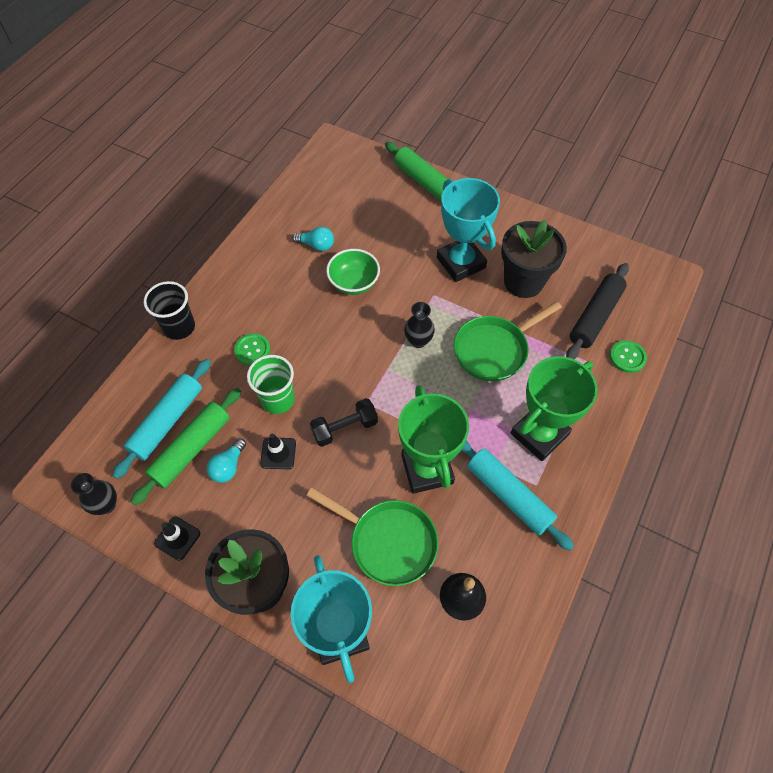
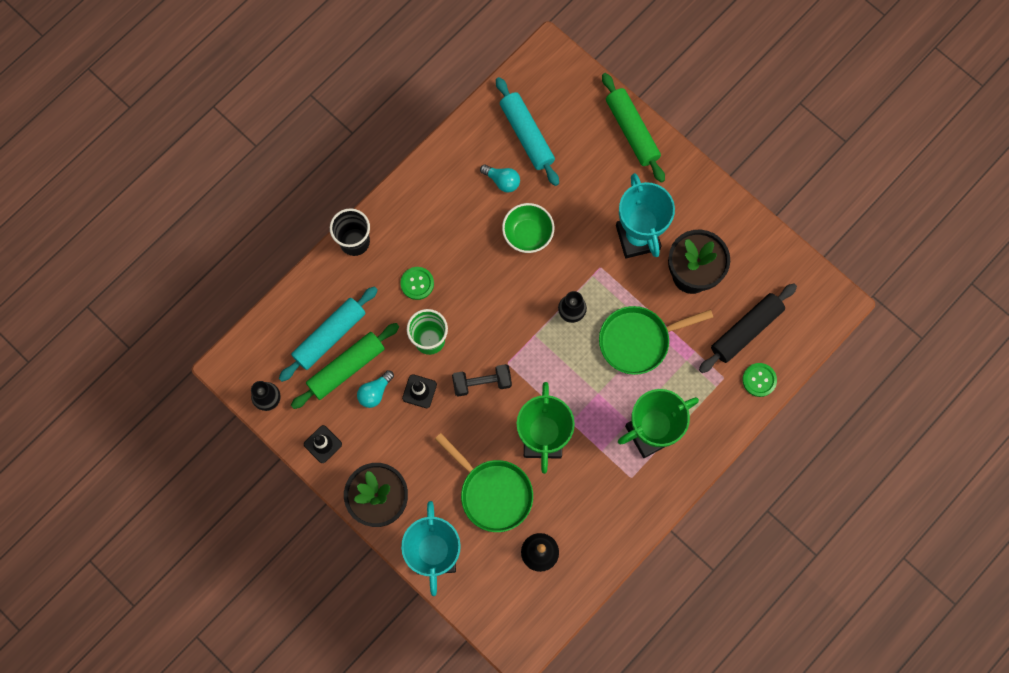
camera: 15 degrees right, 15 degrees up
turquoise rolling pin [461,440,574,551] -> turquoise rolling pin moved to [496,77,559,186]

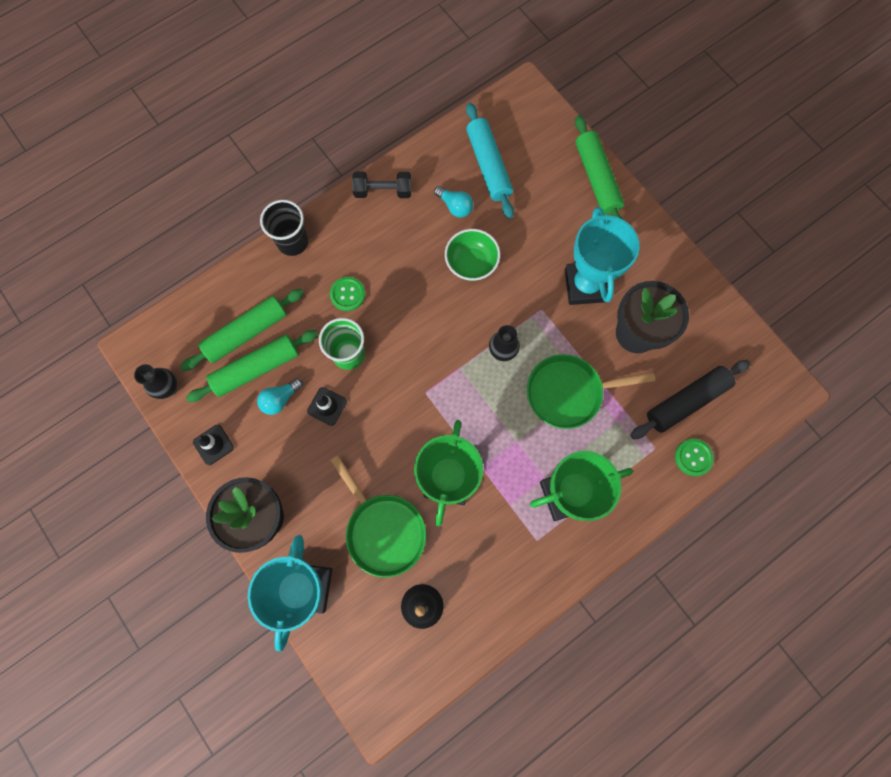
camera: 10 degrees right, 0 degrees up
turquoise rolling pin [279,286,378,382] -> green rolling pin [180,289,304,371]
black dumbbell [452,364,512,397] -> black dumbbell moved to [352,172,411,198]

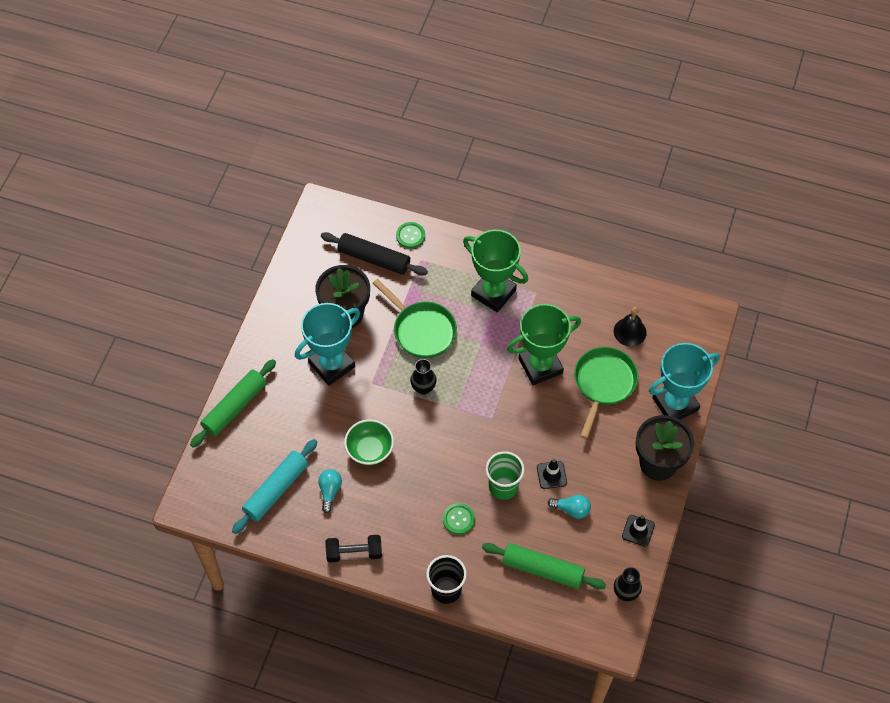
camera: 125 degrees left, 15 degrees down
green rolling pin [186,330,318,402] -> none
black dumbbell [352,172,411,198] -> black dumbbell turned 60 degrees counterclockwise [326,535,382,563]

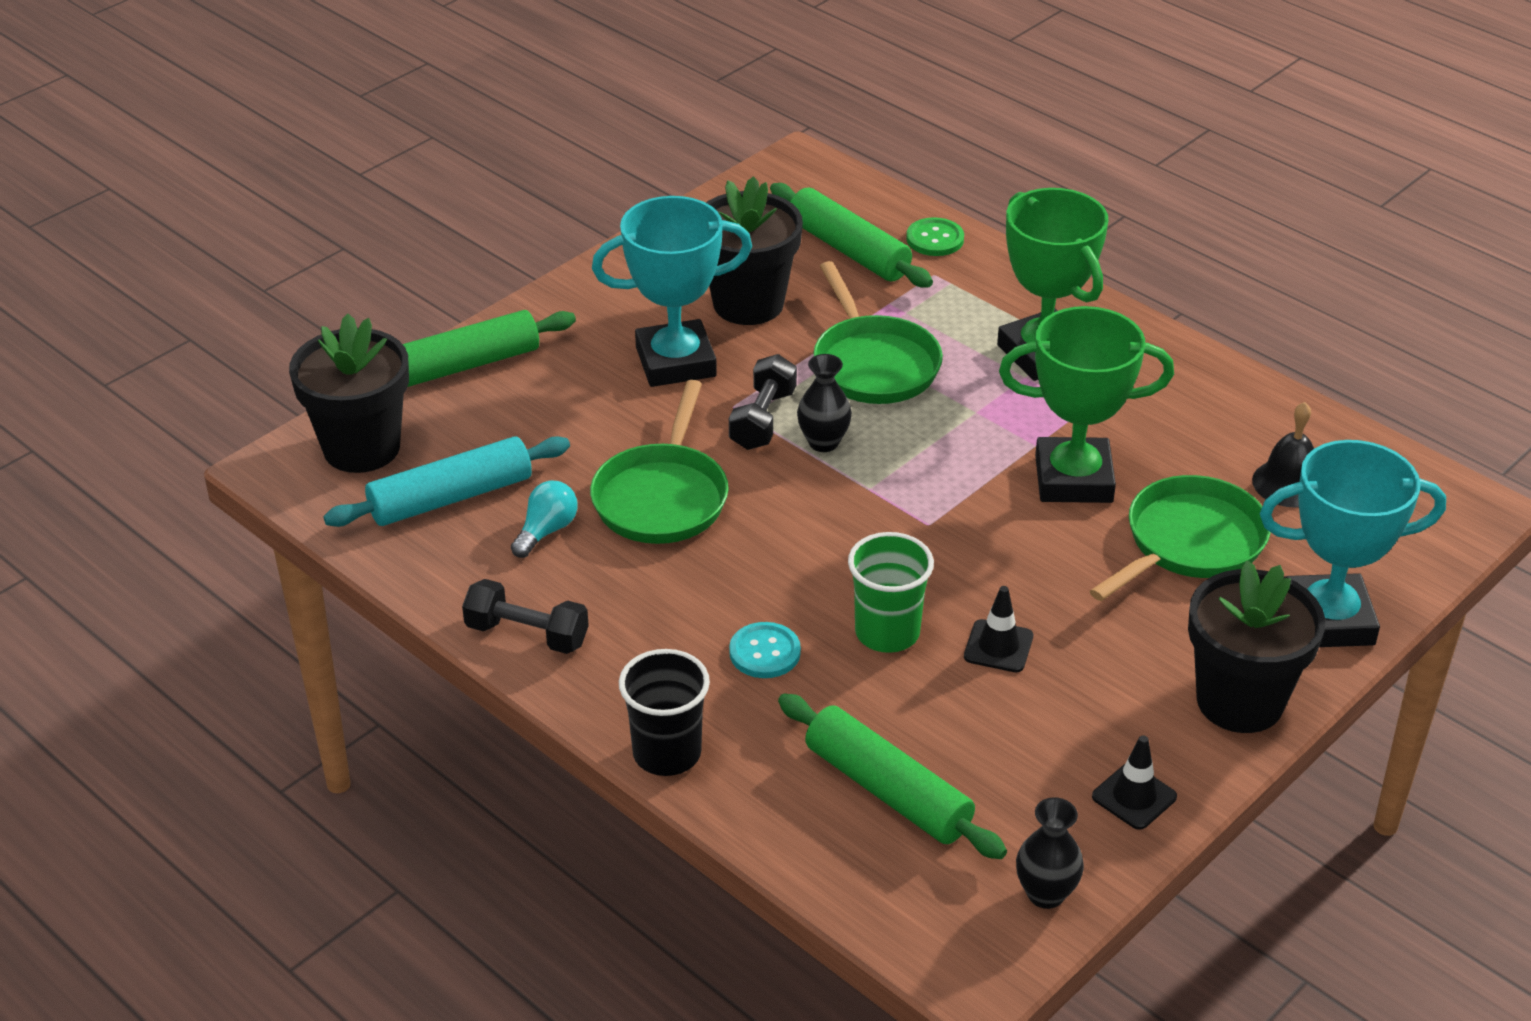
camera: 25 degrees right, 20 degrees down
black rolling pin [321,232,428,276] -> green rolling pin [770,183,933,287]
green bowl [344,419,394,465] -> green pan [590,380,729,544]
green button [443,503,475,535] -> turquoise button [729,622,801,678]
turquoise light bulb [548,495,591,519] -> none
none -> black flower pot [289,314,409,473]
none -> black dumbbell [729,354,797,450]

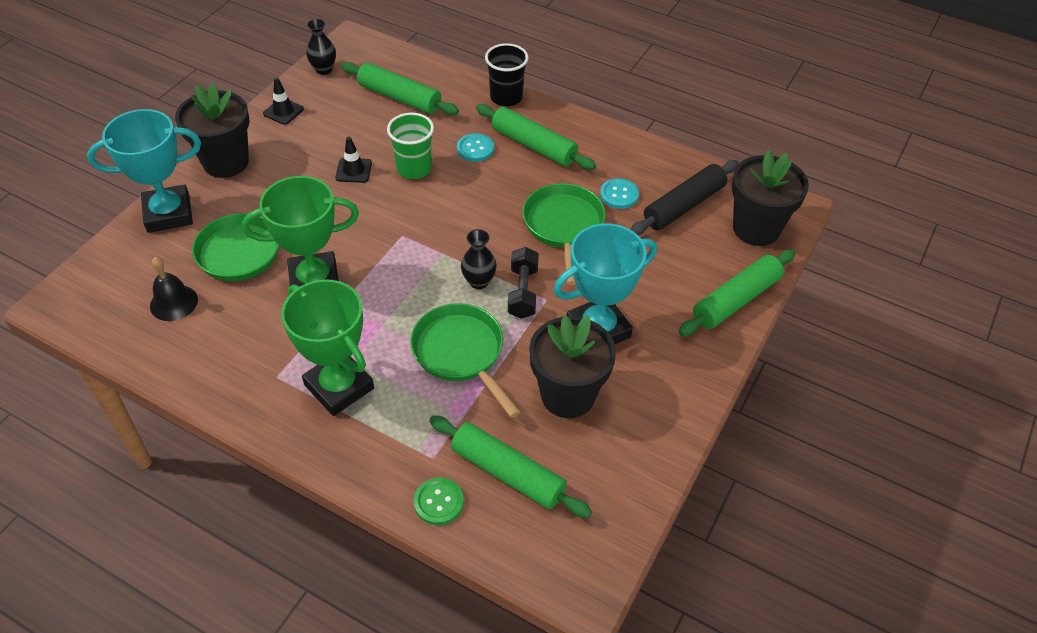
camera: 165 degrees right, 10 degrees up
turquoise rolling pin [323,436,570,527] -> black rolling pin [631,160,739,235]
black dumbbell [462,579,589,654] -> none
turquoise light bulb [511,480,578,558] -> turquoise button [600,178,639,209]
none -> green rolling pin [476,104,596,170]

